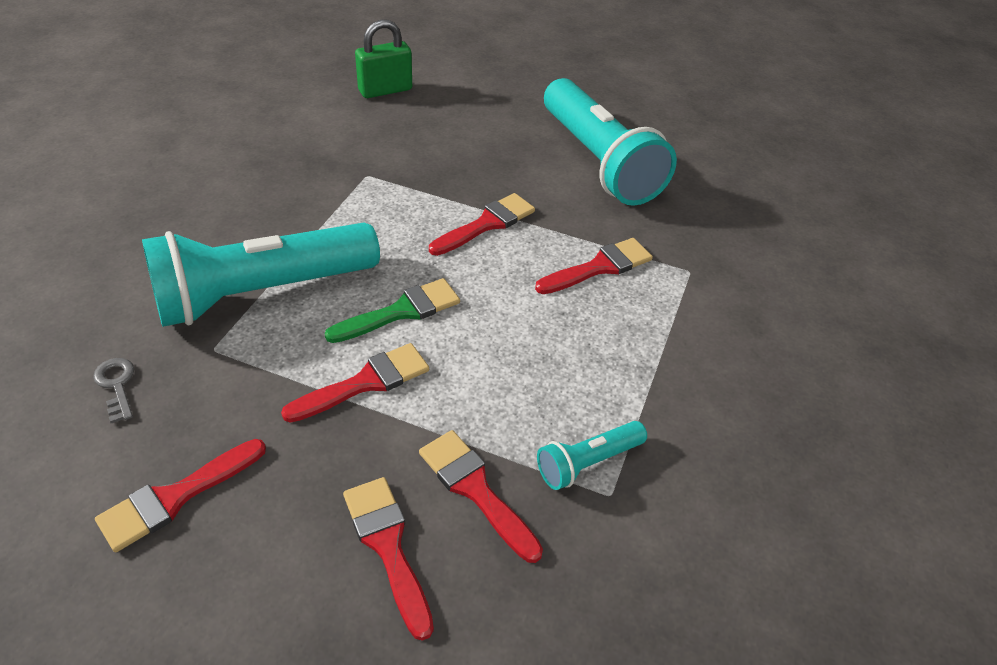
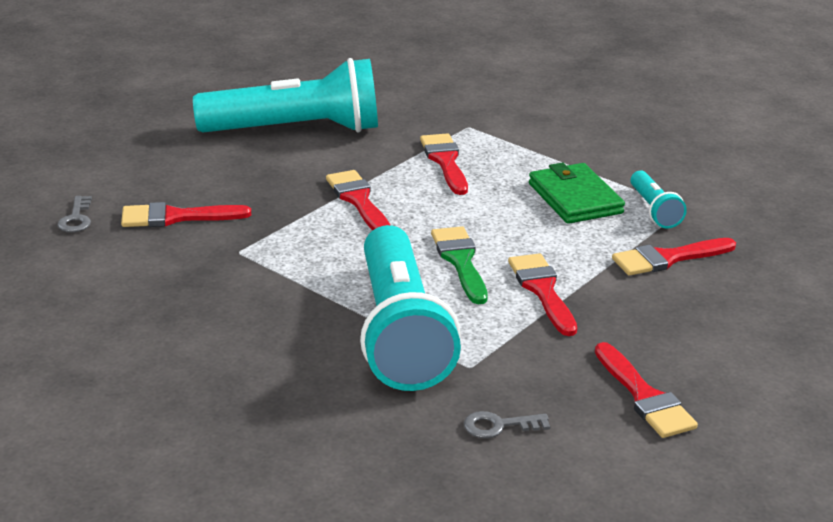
camera: 70 degrees left, 15 degrees down
red brush [343,477,434,641] -> red brush moved to [121,202,251,227]
green padlock [355,19,412,98] -> grey key [57,196,92,232]
none -> green wallet [529,163,625,224]

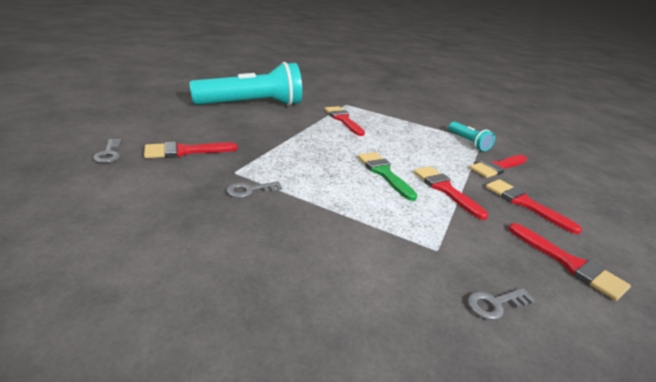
camera: 15 degrees left, 0 degrees up
red brush [326,170,390,230] -> red brush moved to [486,179,582,234]
turquoise flashlight [360,225,461,391] -> none
green wallet [529,163,625,224] -> none
none -> grey key [227,181,282,198]

